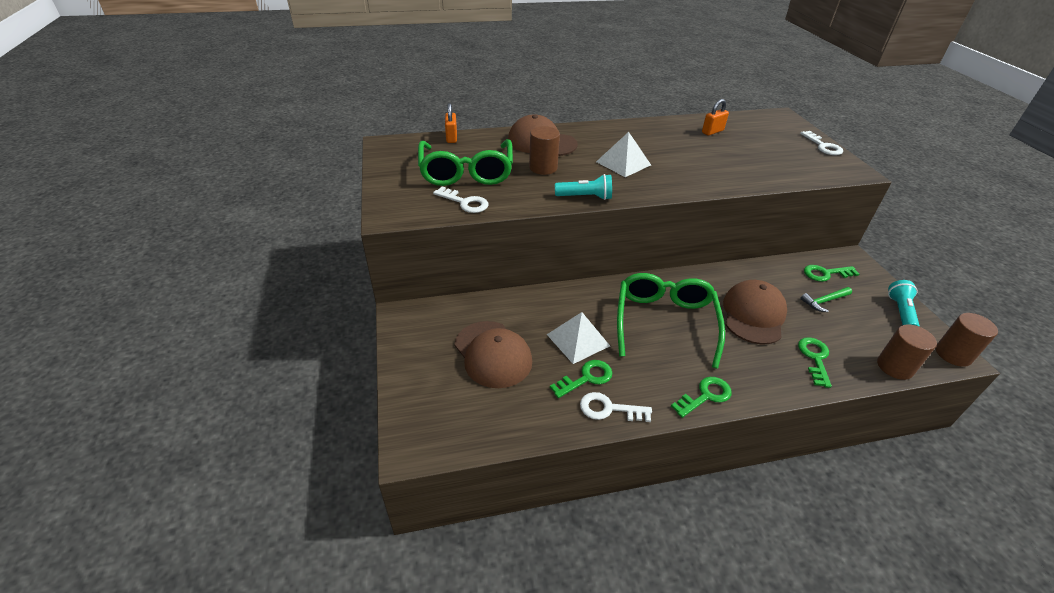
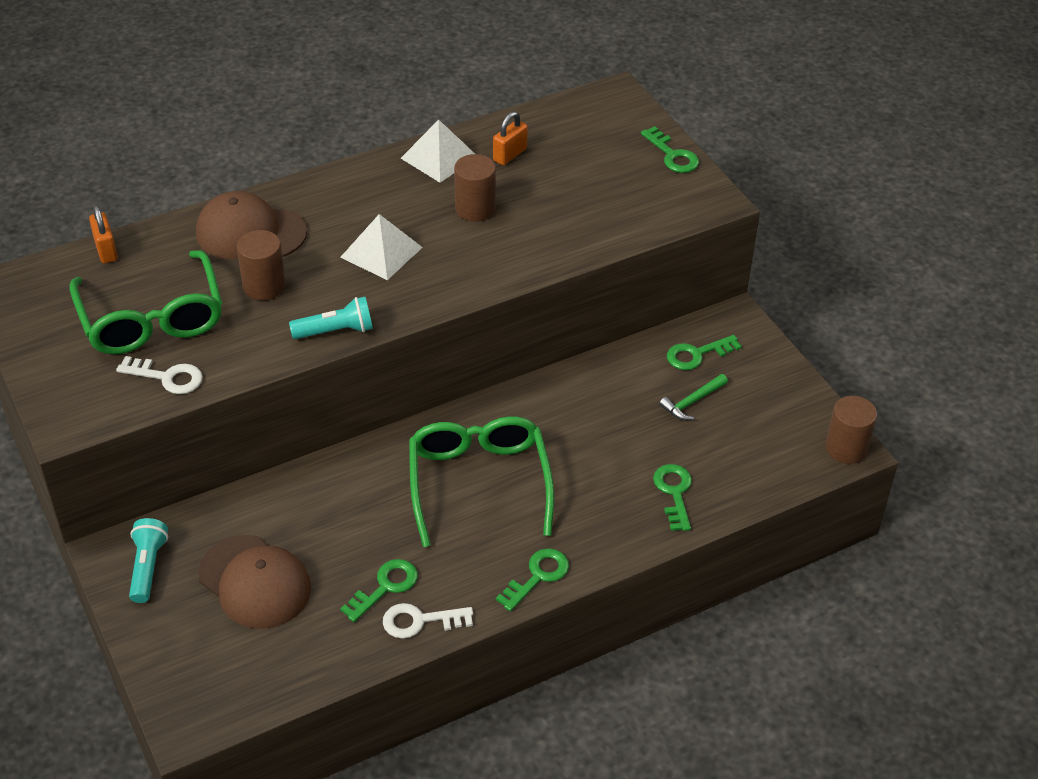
camera: 15 degrees left, 5 degrees up
white pyramid [547,312,610,364] -> white pyramid moved to [401,120,475,183]
brown cap [723,280,787,344] -> none
white key [800,131,843,155] -> green key [641,126,699,173]
brown cylinder [877,324,937,380] -> brown cylinder moved to [454,154,496,222]
turquoise flashlight [888,280,920,327] -> turquoise flashlight moved to [129,518,168,603]

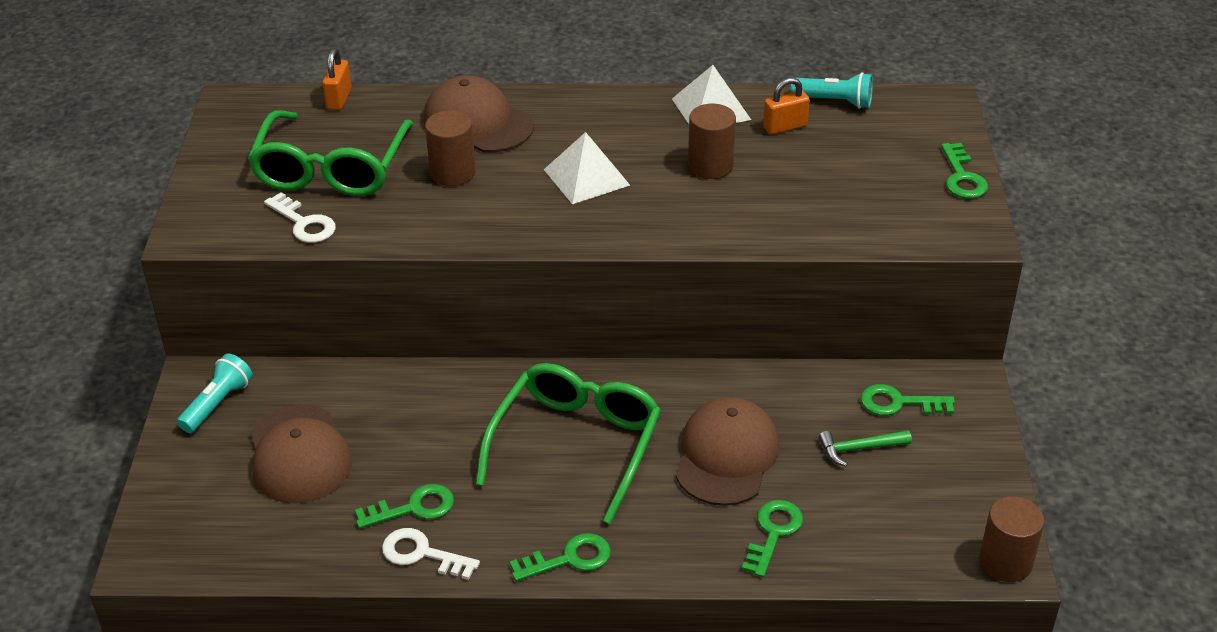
camera: 30 degrees right, 5 degrees down
turquoise flashlight [289,297,373,339] -> turquoise flashlight moved to [791,72,873,109]
none -> brown cap [676,397,779,506]

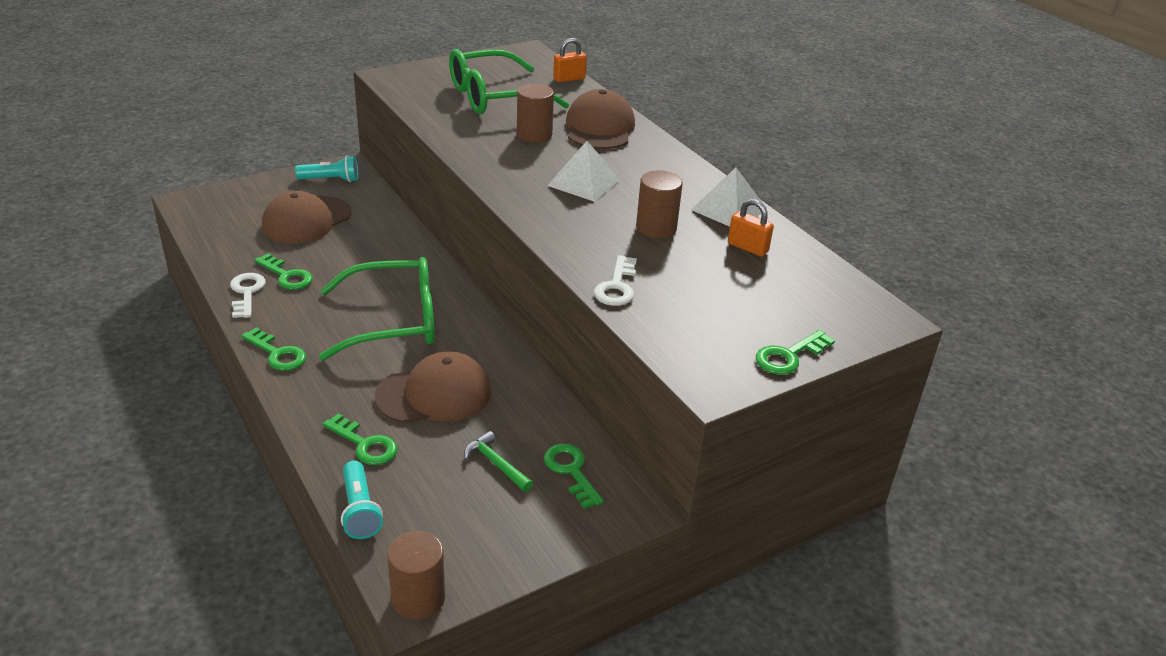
camera: 55 degrees right, 5 degrees down
white key [264,192,336,243] -> white key moved to [594,255,637,306]
green key [742,500,803,577] -> green key turned 45 degrees clockwise [323,414,398,465]
turquoise flashlight [791,72,873,109] -> turquoise flashlight moved to [341,461,383,539]

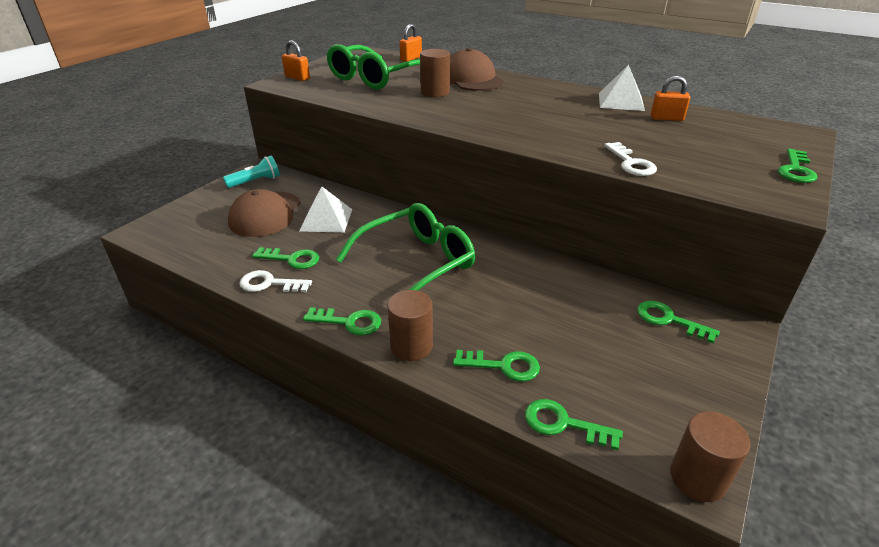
camera: 25 degrees left, 0 degrees up
white key [230,273,265,318] -> white key turned 45 degrees counterclockwise [239,270,312,292]
turquoise flashlight [341,461,383,539] -> green key [525,399,623,450]
brown cap [375,351,491,423] -> none
green hammer [464,431,533,492] -> none
white pyramid [547,141,621,202] -> white pyramid moved to [299,186,352,233]
brown cylinder [636,171,683,238] -> brown cylinder moved to [387,290,433,361]
none -> orange padlock [282,40,310,81]

